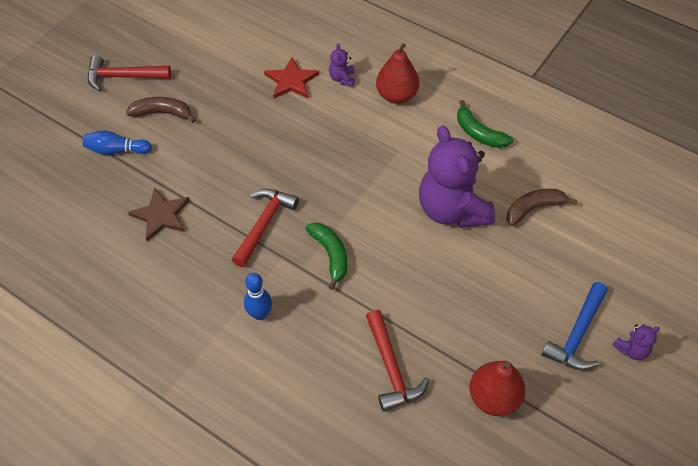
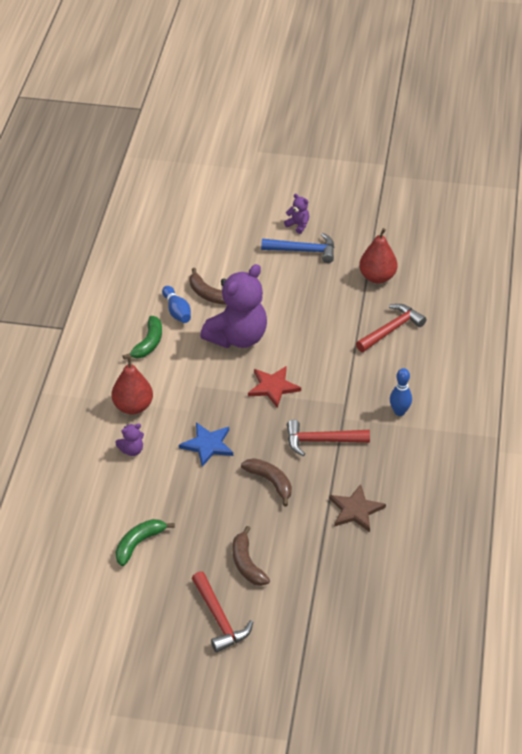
camera: 115 degrees left, 10 degrees down
blue bowling pin [83,130,152,155] -> blue bowling pin moved to [162,286,191,323]
red star [264,57,319,99] -> red star moved to [248,366,301,408]
green banana [305,223,347,290] -> green banana moved to [115,519,175,566]
none -> blue star [179,422,233,467]
none -> brown banana [241,458,292,506]

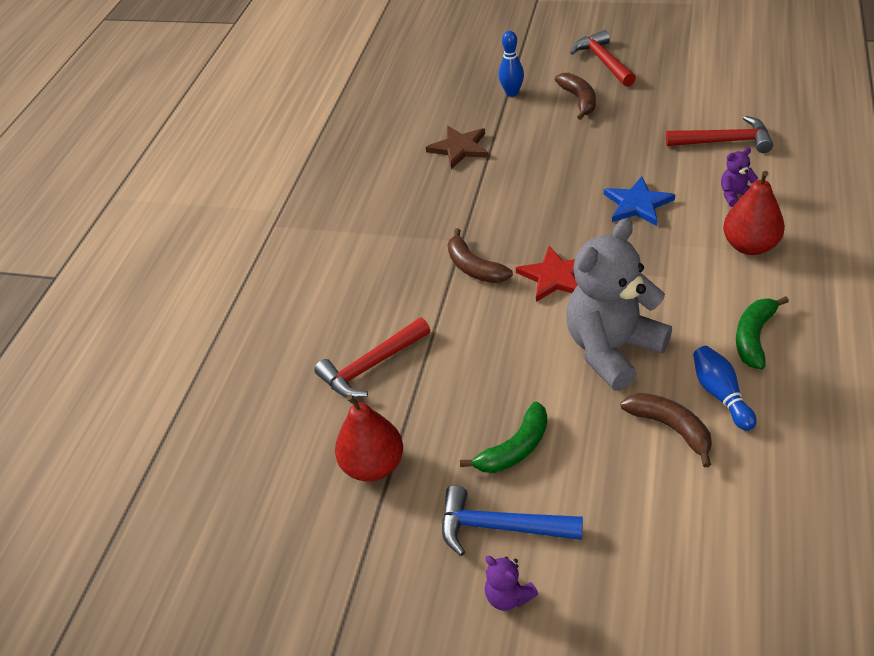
camera: 170 degrees left, 0 degrees up
green banana [115,519,175,566] -> green banana moved to [460,402,547,473]
purple teddy bear [200,264,267,348] -> grey teddy bear [566,218,672,391]
brown banana [241,458,292,506] -> brown banana moved to [448,228,513,283]
red hammer [287,420,370,456] -> red hammer moved to [666,116,773,153]
blue bowling pin [390,368,412,416] -> blue bowling pin moved to [499,31,524,97]

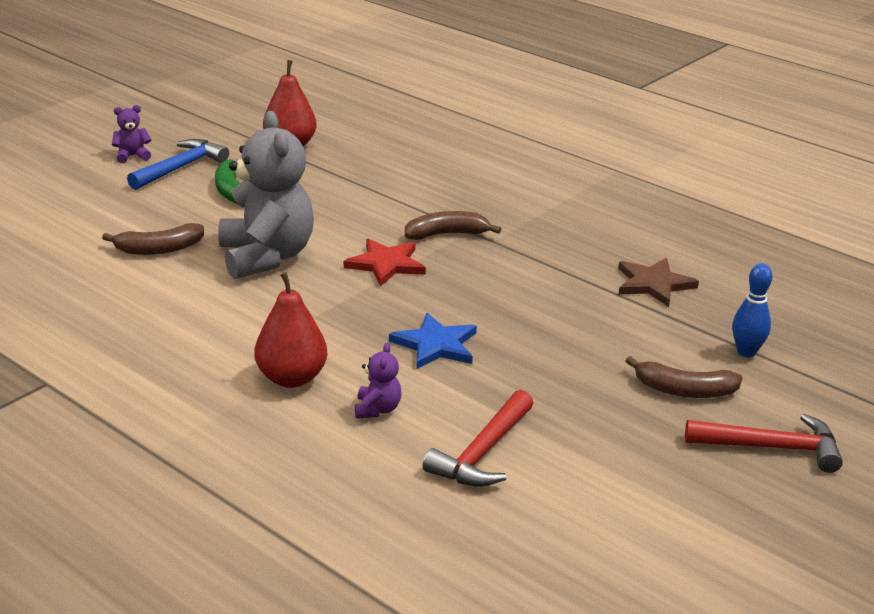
camera: 110 degrees right, 15 degrees down
red hammer [314,317,430,398] -> none
blue bowling pin [693,346,757,431] -> none
green banana [736,296,789,370] -> none

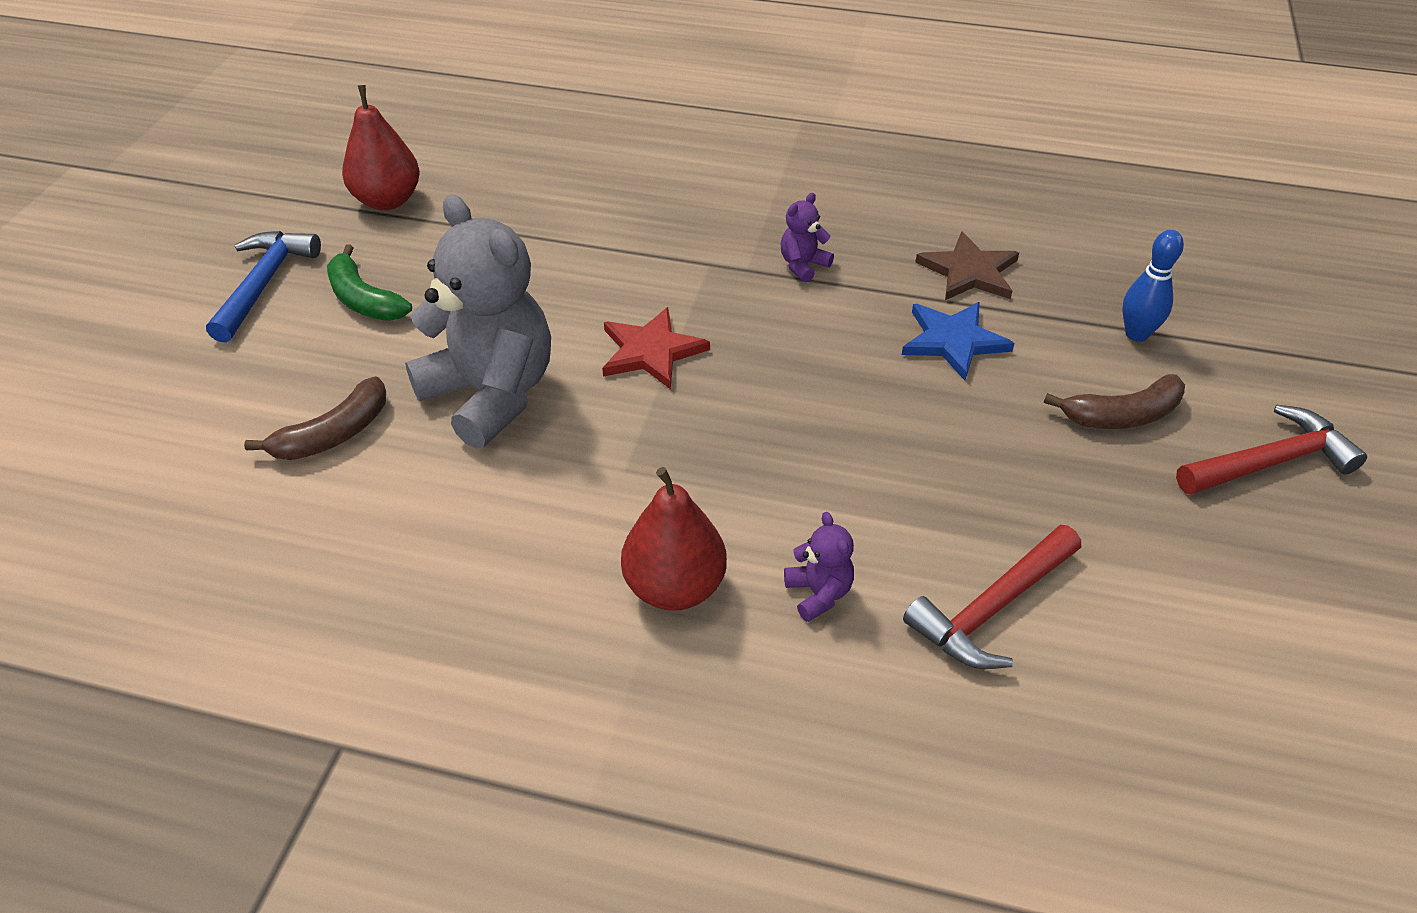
camera: 25 degrees left, 15 degrees up
purple teddy bear [112,105,151,163] -> purple teddy bear moved to [781,193,834,282]
blue star [389,313,477,369] -> blue star moved to [902,302,1015,380]
brown banana [405,211,501,240] -> none
red hammer [423,390,533,487] -> red hammer turned 45 degrees clockwise [903,525,1081,669]

